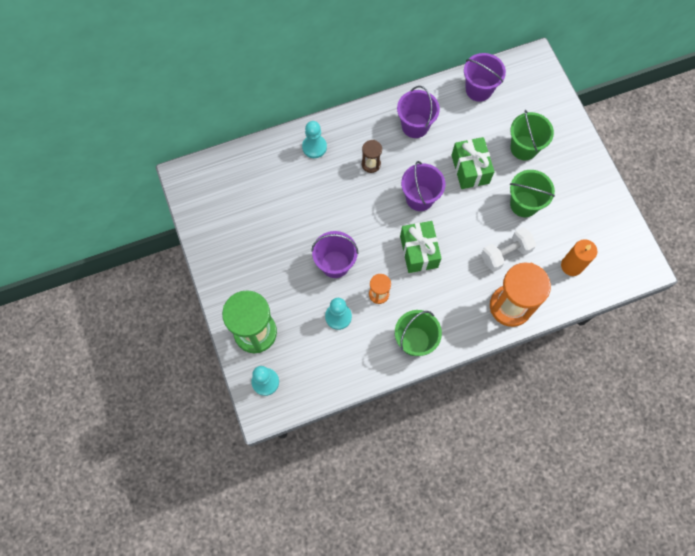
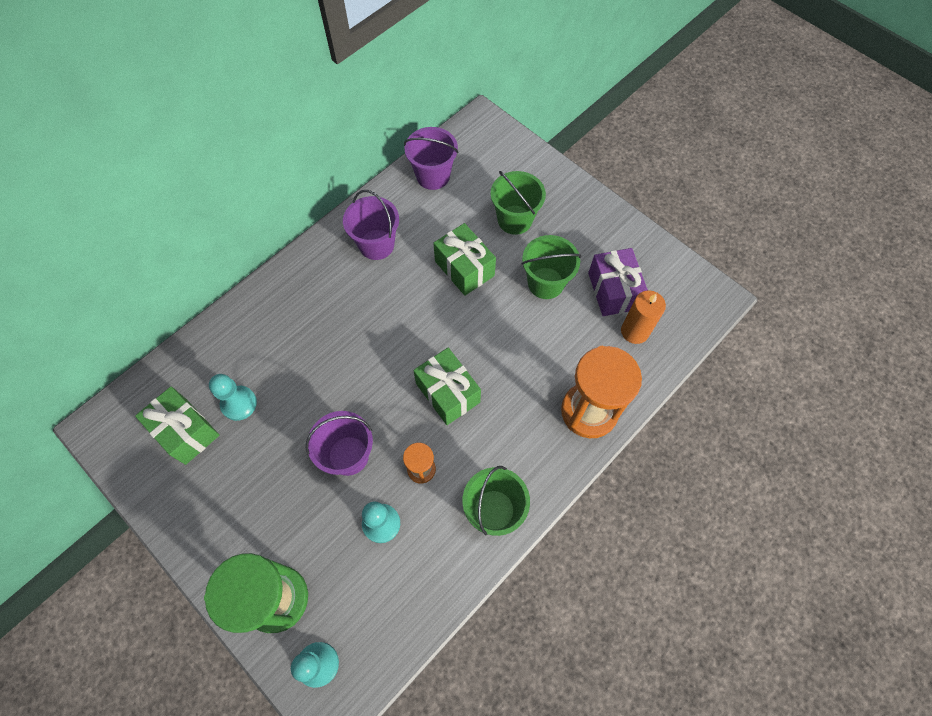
camera: 25 degrees left, 5 degrees down
turquoise pawn [302,121,327,158] -> turquoise pawn moved to [209,374,257,421]
brown hourglass [362,140,382,173] -> none
purple bucket [401,161,445,211] -> none
white dumbbell [481,227,536,272] -> none
none -> green gift [135,386,219,465]
none -> purple gift [588,248,648,316]

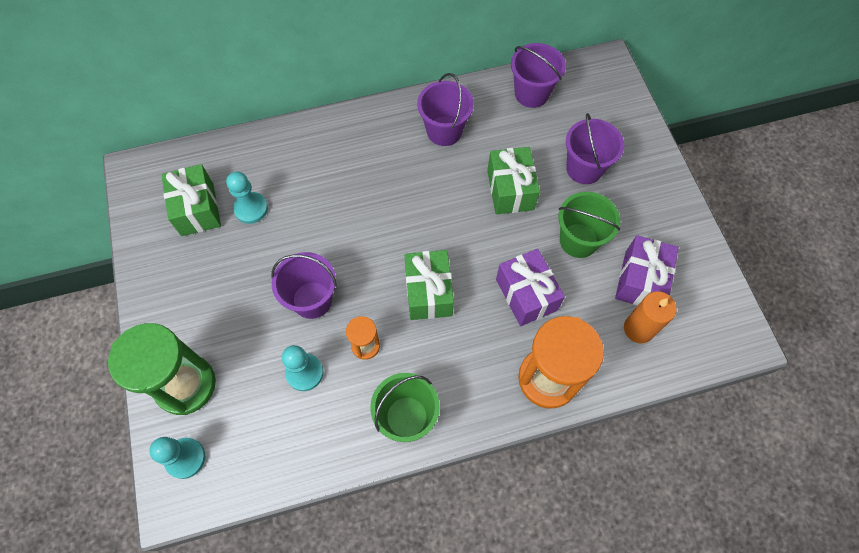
camera: 30 degrees right, 0 degrees up
green bucket [491,171,546,235] -> purple bucket [566,113,624,184]
none -> purple gift [496,249,565,326]

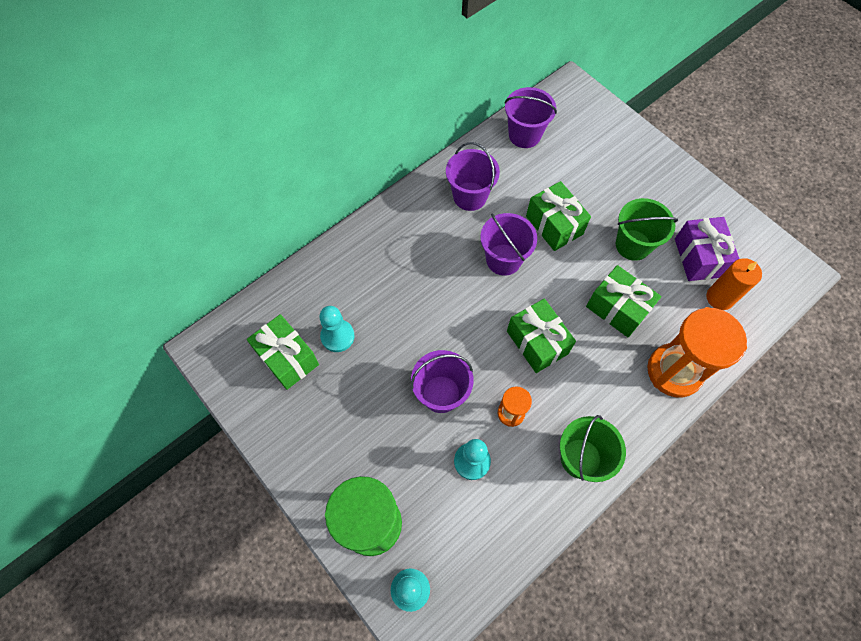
camera: 25 degrees left, 0 degrees up
purple gift [496,249,565,326] -> green gift [586,265,662,338]
purple bucket [566,113,624,184] -> purple bucket moved to [480,213,537,276]

